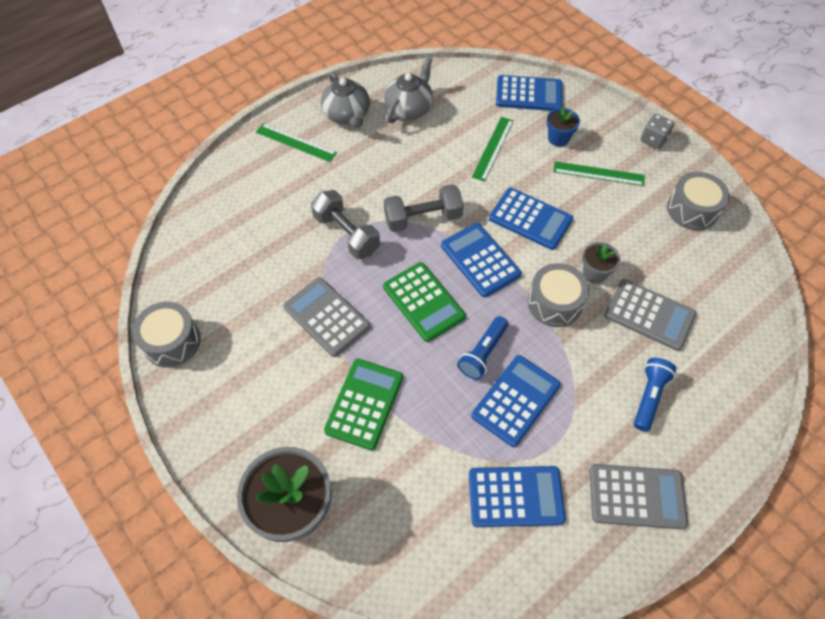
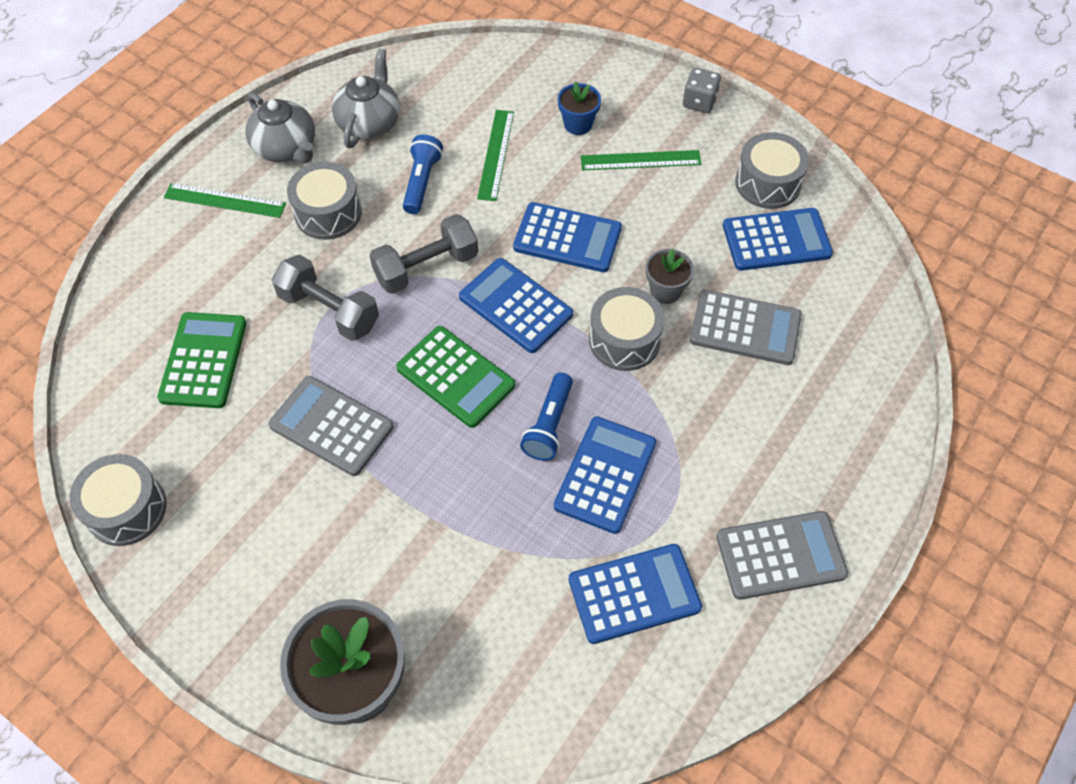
camera: 15 degrees left, 0 degrees up
green calculator [324,359,403,451] -> green calculator moved to [157,312,247,408]
blue calculator [496,75,563,111] -> blue calculator moved to [723,208,833,271]
blue flashlight [634,358,676,432] -> blue flashlight moved to [403,135,443,214]
none -> grey drum [287,162,362,240]

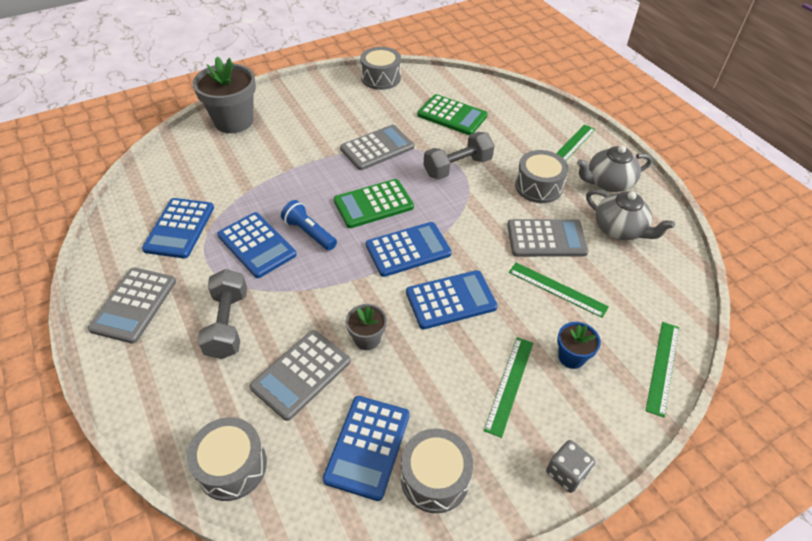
camera: 115 degrees right, 10 degrees down
grey dumbbell [369,214,478,294] -> grey dumbbell moved to [197,269,247,359]
blue flashlight [403,135,443,214] -> grey calculator [507,219,589,257]
blue calculator [513,202,622,272] -> blue calculator turned 150 degrees counterclockwise [406,270,498,329]
grey drum [589,287,665,371] -> grey drum moved to [187,417,267,501]
none -> green ruler [646,322,680,418]

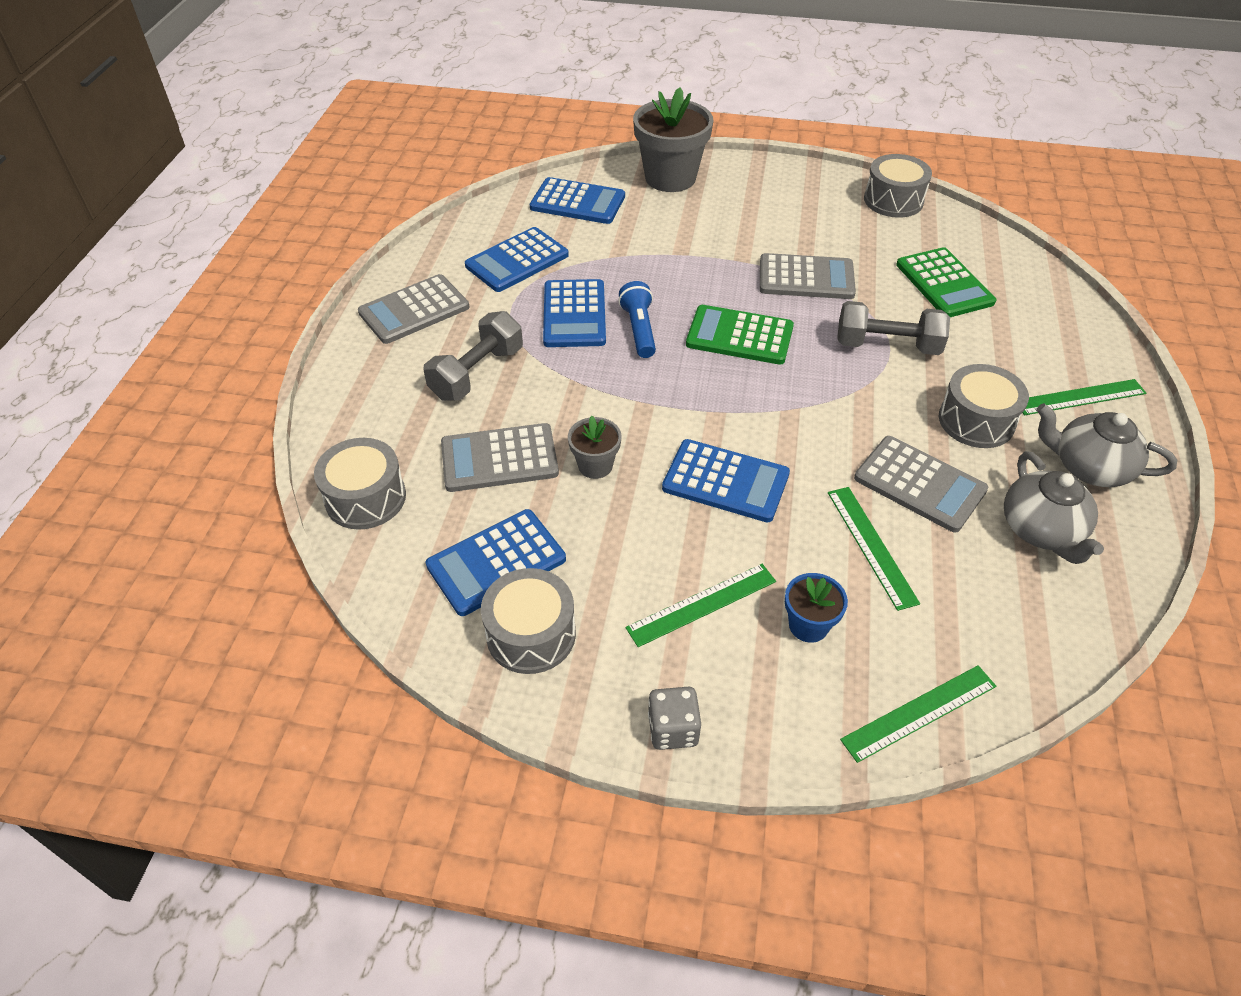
camera: 40 degrees right, 0 degrees up
blue calculator [366,222,452,277] -> blue calculator moved to [530,177,625,224]

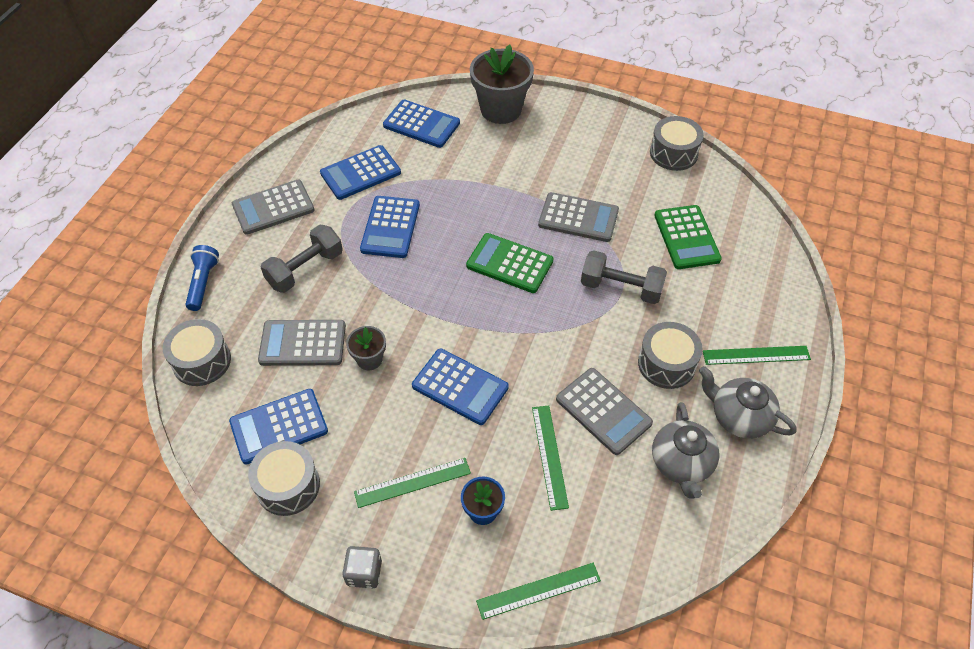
camera: 10 degrees right, 5 degrees up
blue flashlight [618,281,656,358] -> blue flashlight moved to [185,245,219,311]

